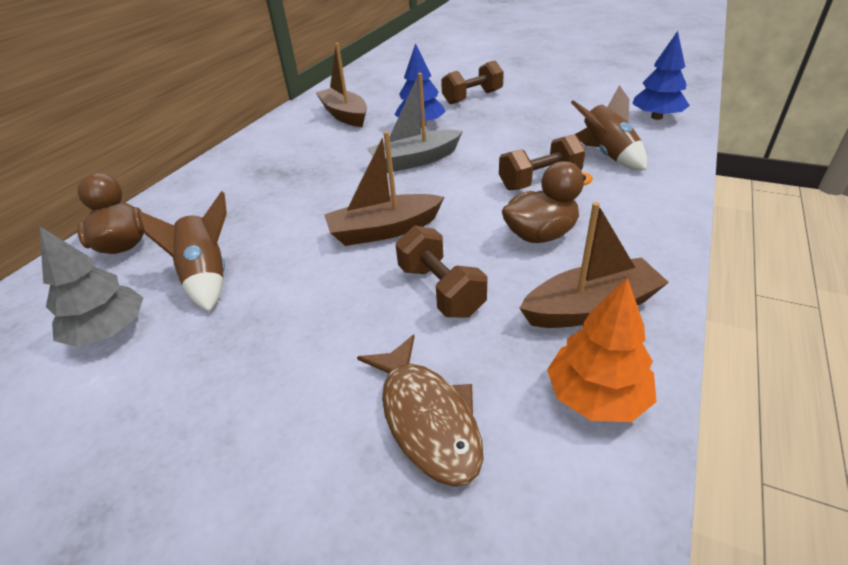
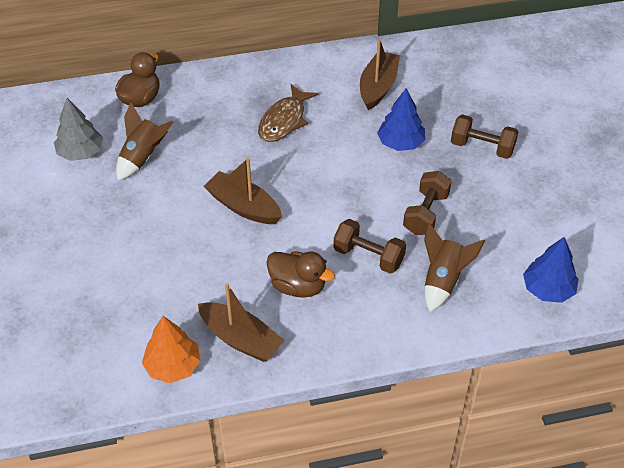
camera: 50 degrees right, 10 degrees up
brown fish [357,334,483,487] -> brown fish moved to [258,84,318,142]
grey boat [367,73,463,173] -> none
brown dumbbell [395,226,488,318] -> brown dumbbell moved to [403,171,452,235]

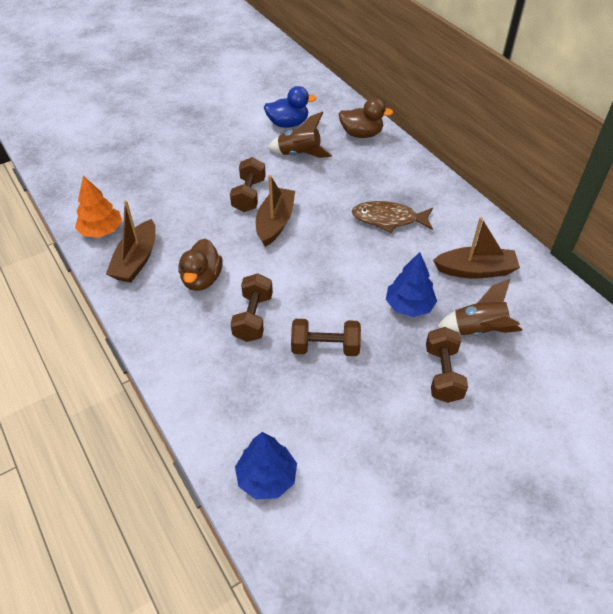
camera: 70 degrees right, 0 degrees up
grey tree [54,98,103,161] -> blue duck [264,86,317,128]
brown rocket [424,223,485,312] -> brown rocket moved to [437,279,522,336]
none -> brown dumbbell [230,157,266,212]

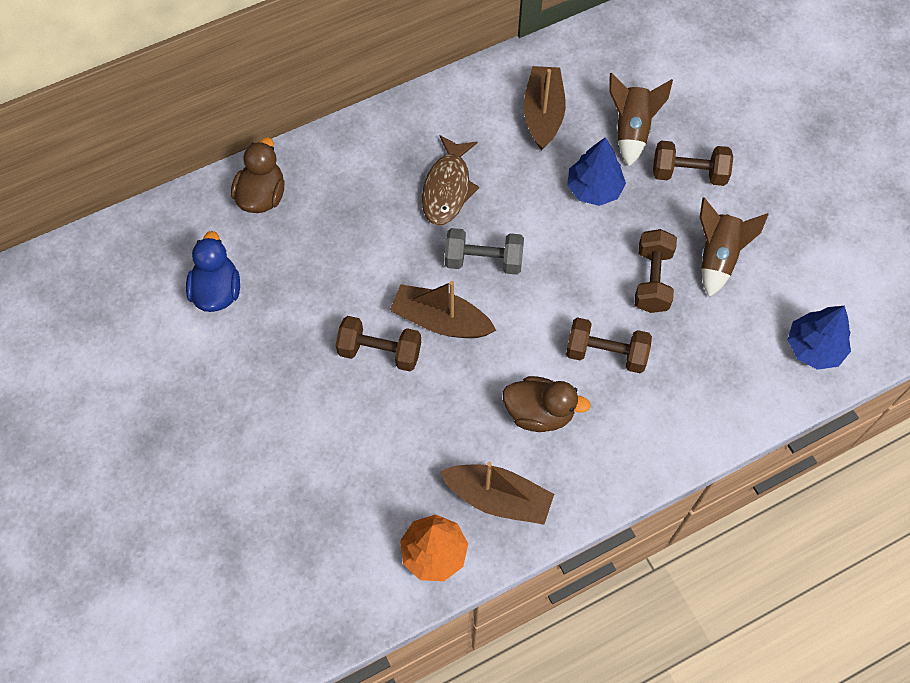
camera: 85 degrees left, 15 degrees up
brown rocket [268,111,333,158] -> brown rocket moved to [699,197,769,297]
none -> grey dumbbell [445,228,524,275]

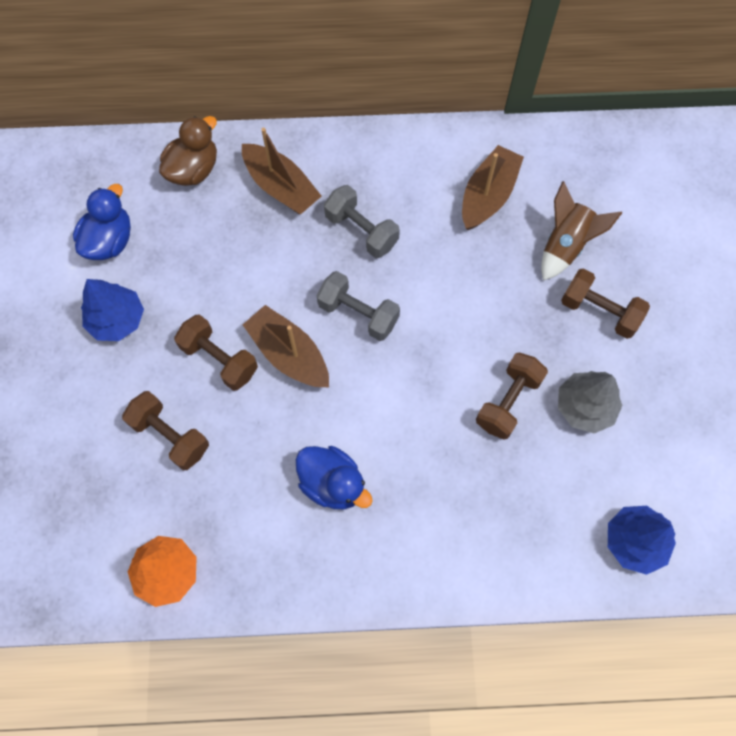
camera: 25 degrees right, 5 degrees up
brown fish [422,135,479,225] -> grey dumbbell [324,185,400,258]
brown boat [440,462,554,524] -> brown boat moved to [242,128,321,215]
brown duck [502,376,591,432] -> blue duck [296,446,373,509]
brown dumbbell [566,317,652,373] -> brown dumbbell moved to [122,391,209,470]
blue tree [567,138,626,206] -> blue tree moved to [81,279,144,341]
brown rocket [699,197,769,297] -> grey tree [558,371,623,434]

